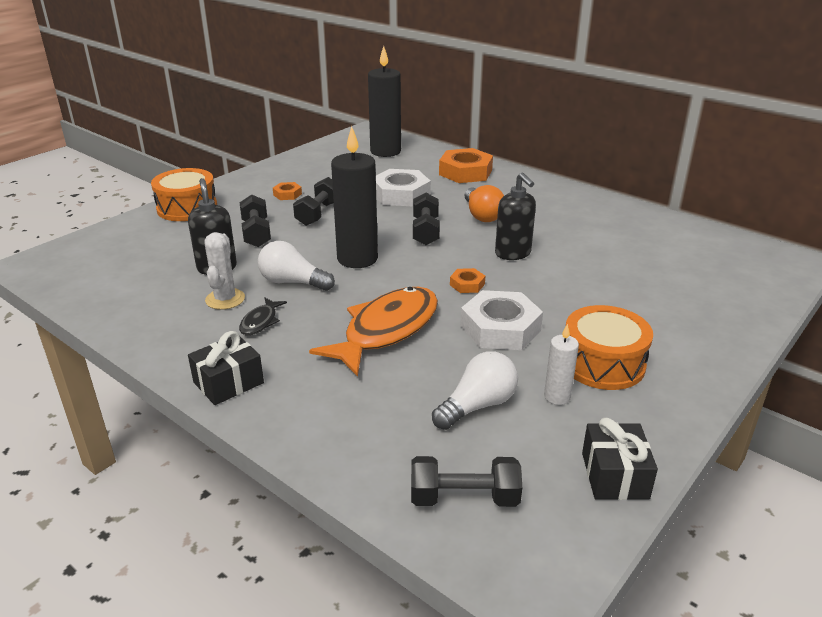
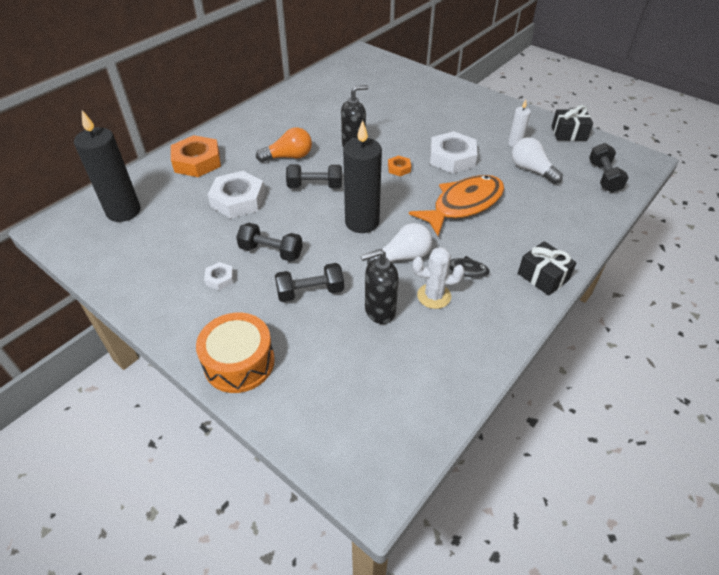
camera: 90 degrees left, 15 degrees up
white light bulb [258,241,335,291] -> white light bulb turned 135 degrees counterclockwise [367,223,432,265]
orange nut [273,182,302,200] -> white nut [204,262,234,290]
orange fish [309,287,438,377] -> orange fish turned 105 degrees clockwise [409,175,504,236]
orange drum [566,305,653,390] -> none

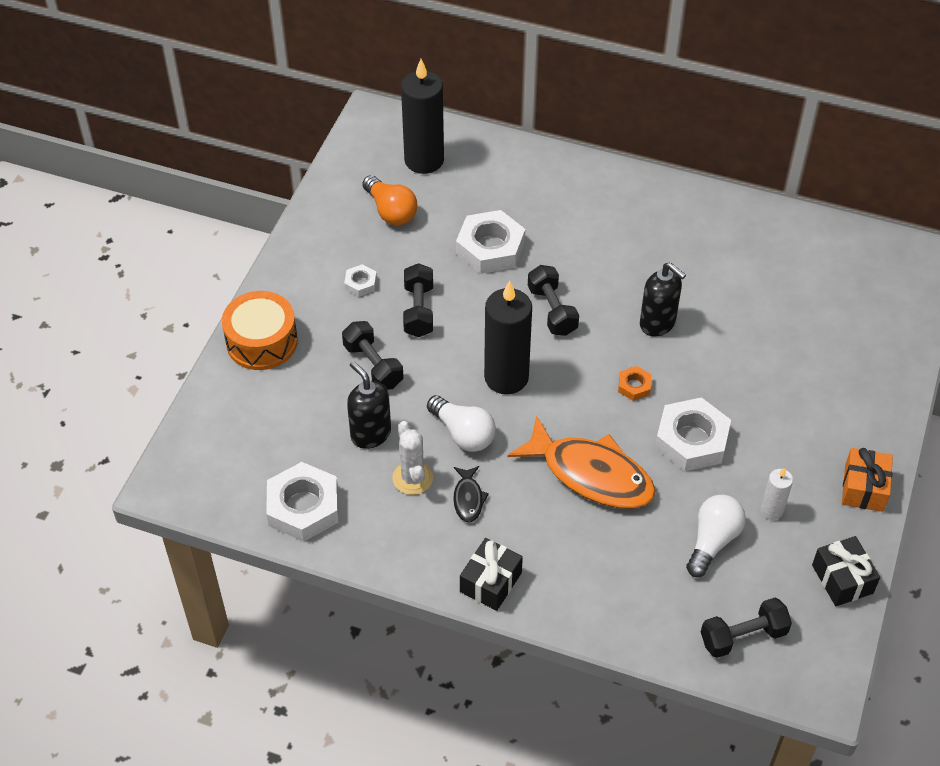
camera: 70 degrees right, 5 degrees up
orange nut [171,135,221,177] -> none
orange light bulb [256,128,312,162] -> orange light bulb moved to [362,175,417,225]
none -> white nut [266,462,339,542]
none -> orange gift [842,448,893,512]

